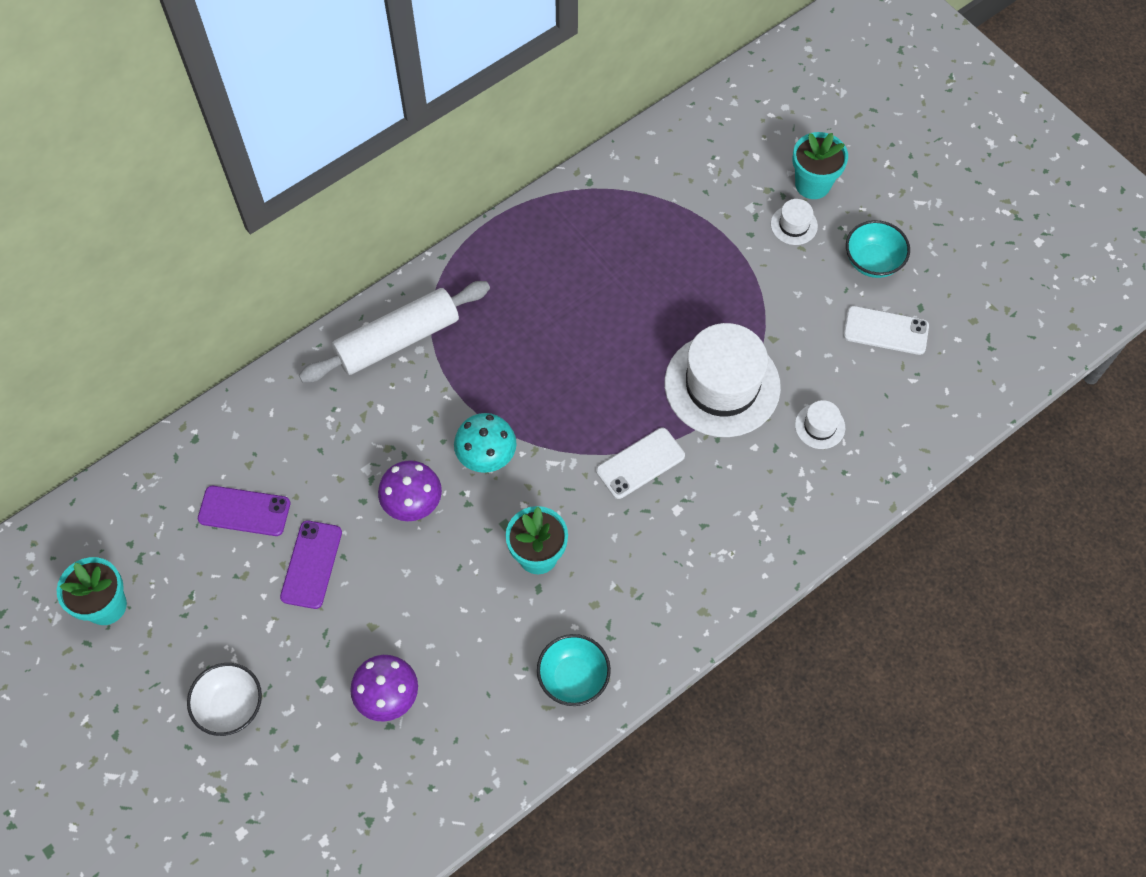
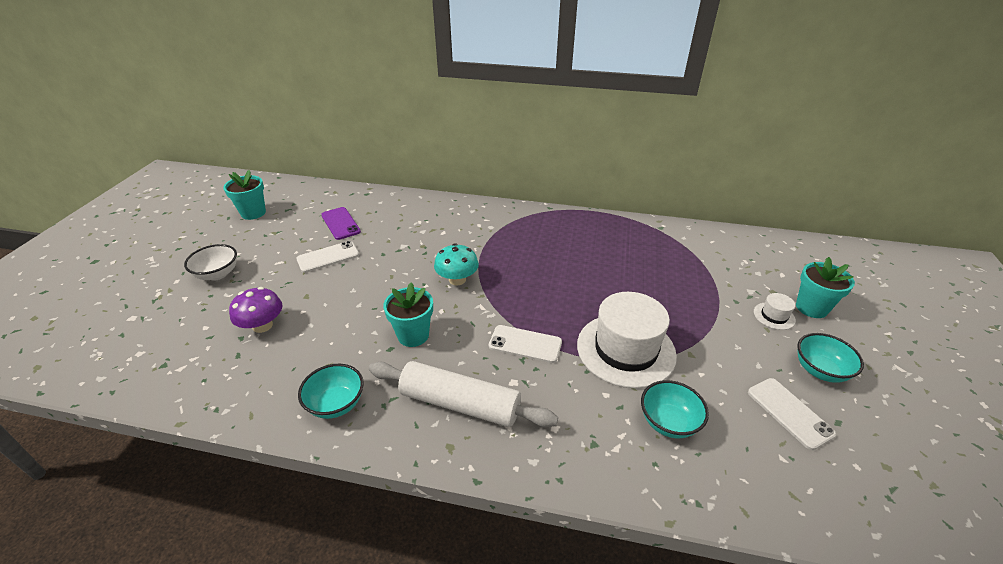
camera: 50 degrees right, 25 degrees down
purple phone [280,520,342,609] -> white phone [296,241,359,273]
white rolling pin [299,281,490,383] -> white rolling pin moved to [369,361,558,427]
purple mushroom [378,460,442,521] -> none
white hat [795,400,845,449] -> turquoise bowl [641,380,709,438]

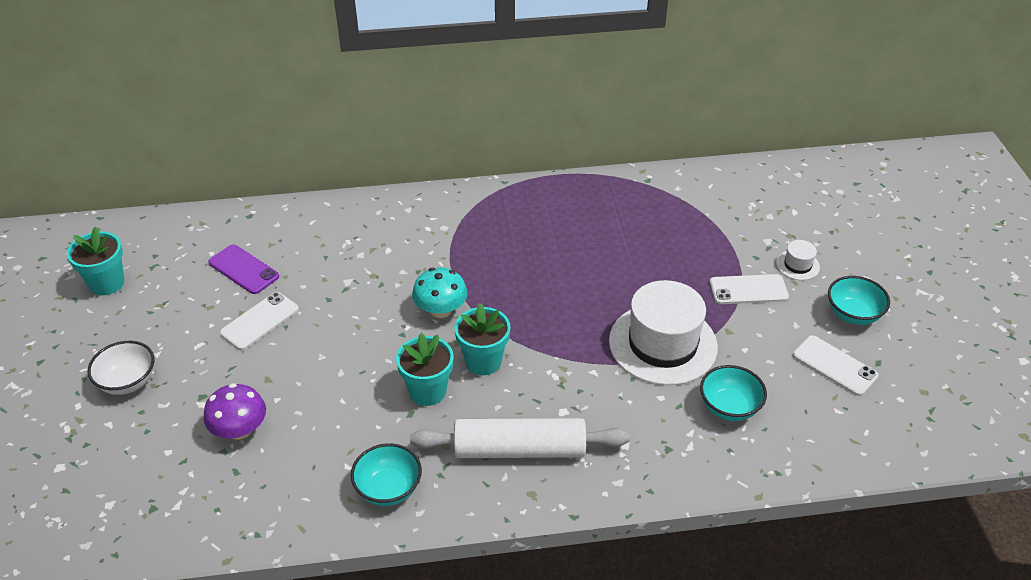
camera: 20 degrees left, 5 degrees up
white phone [489,325,562,363] -> white phone moved to [710,274,789,304]
turquoise flower pot [796,257,855,318] -> turquoise flower pot moved to [455,303,510,375]

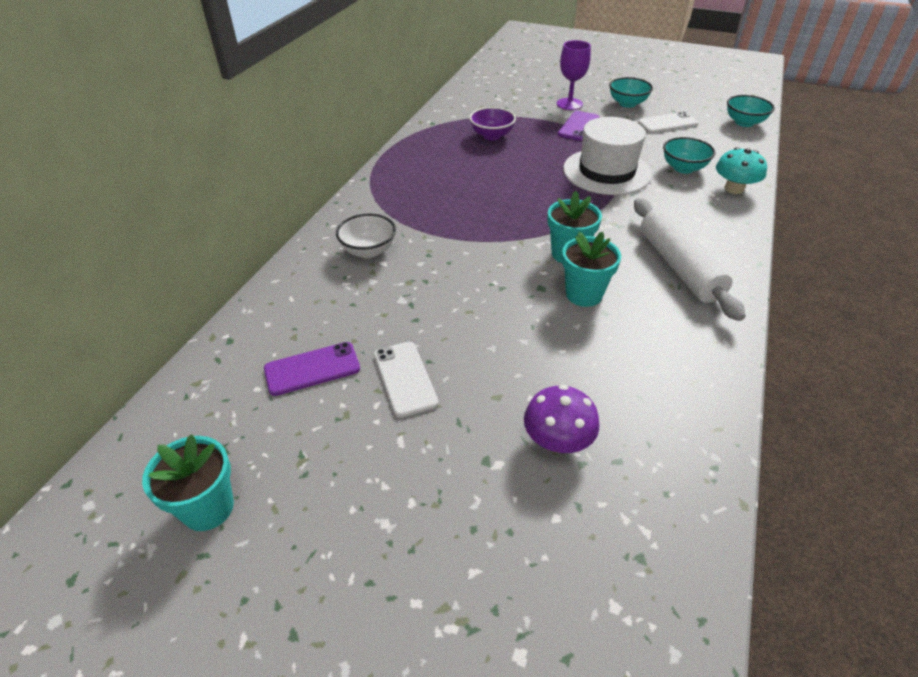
camera: 60 degrees left, 0 degrees up
white bowl [88,341,154,395] -> white bowl moved to [336,213,396,258]
turquoise bowl [351,443,422,506] -> turquoise bowl moved to [727,95,775,127]
white rolling pin [410,418,630,458] -> white rolling pin turned 45 degrees counterclockwise [634,198,746,321]
turquoise mushroom [412,267,467,318] -> turquoise mushroom moved to [716,147,767,194]
white phone [710,274,789,304] -> purple phone [558,111,599,141]
white hat [776,240,820,280] -> purple goblet [557,40,591,110]
none -> purple bowl [469,107,516,140]

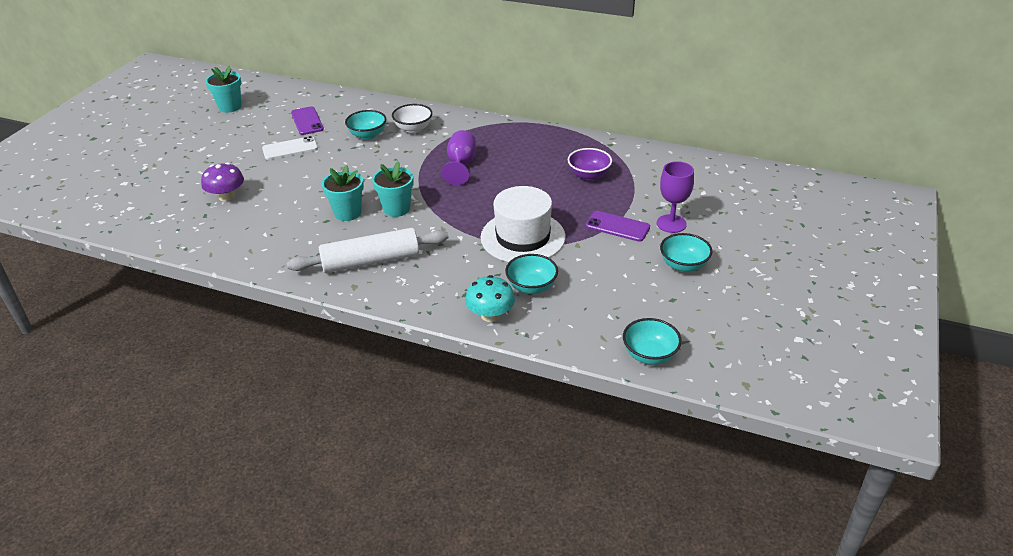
camera: 90 degrees right, 5 degrees down
white phone [638,112,699,133] -> none
none -> turquoise bowl [345,110,386,140]
none -> purple goblet [442,130,476,185]

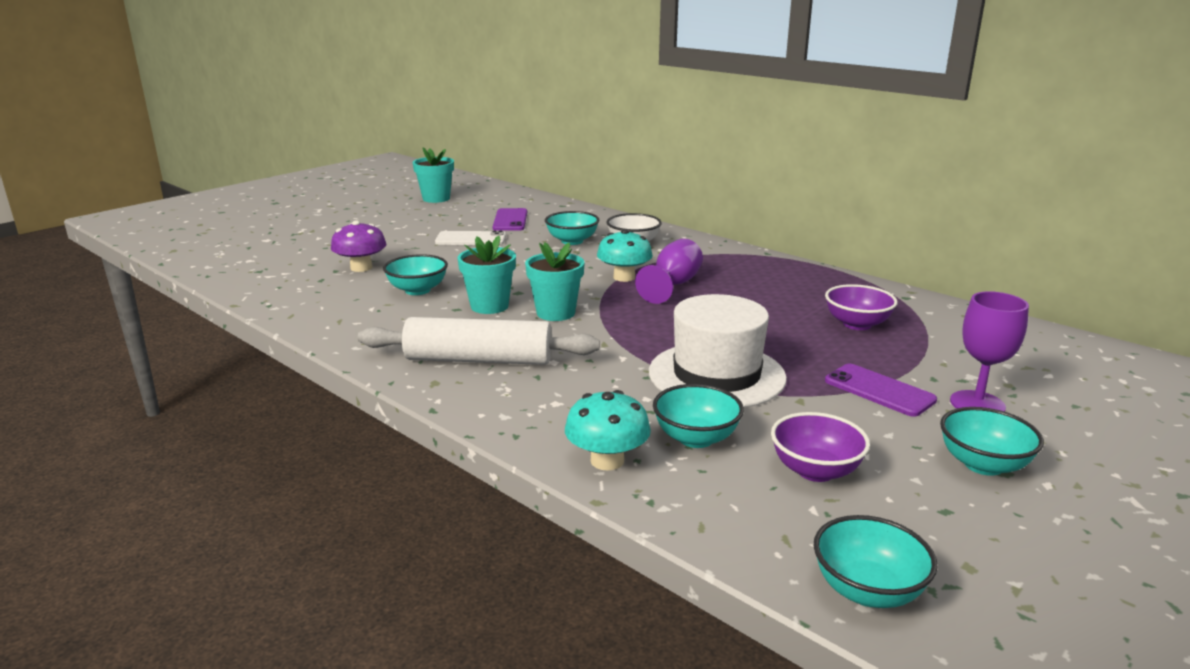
camera: 20 degrees right, 15 degrees down
none -> turquoise bowl [383,254,448,295]
none -> turquoise mushroom [597,229,653,282]
none -> purple bowl [771,412,870,482]

